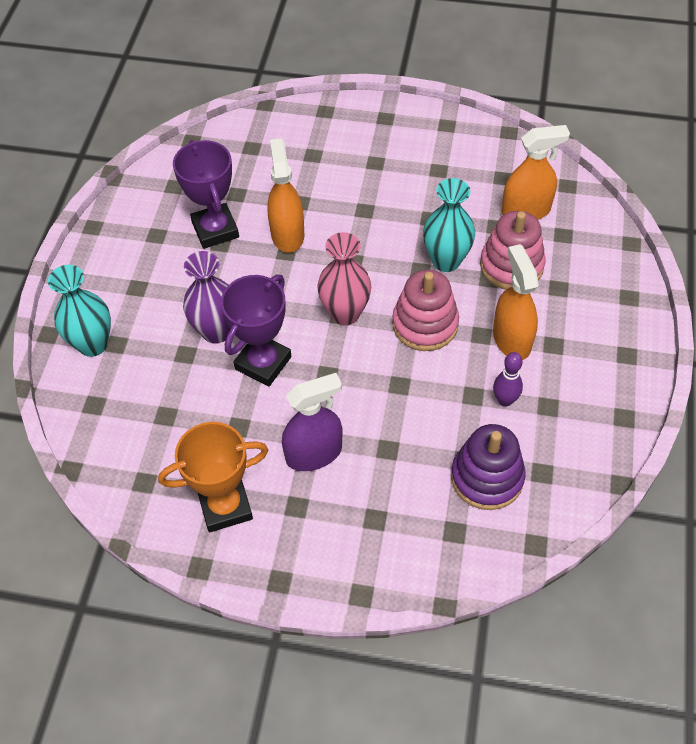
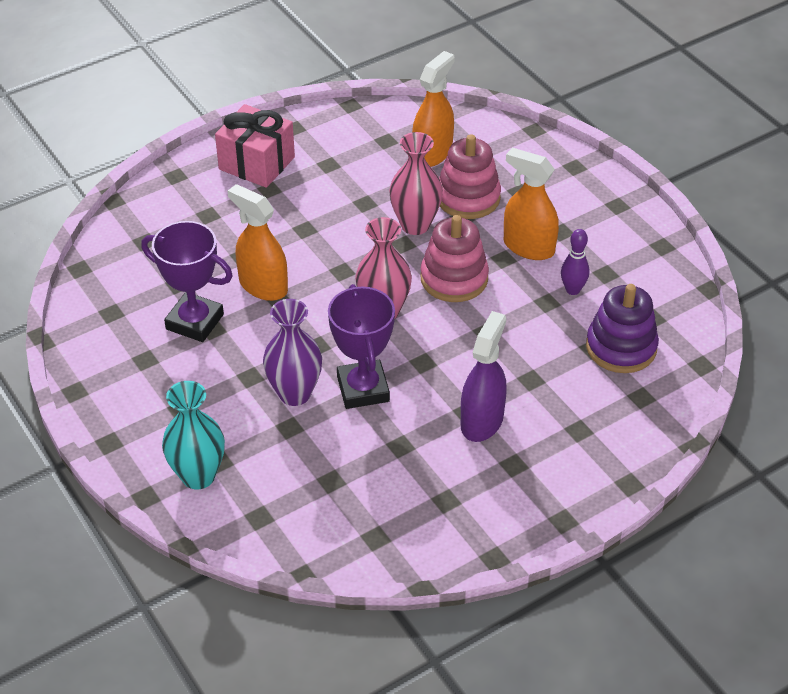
camera: 45 degrees left, 10 degrees down
orange trophy [158,422,269,532] -> none
turquoise vase [423,178,475,272] -> pink vase [389,132,443,235]
none -> pink gift [215,104,295,188]

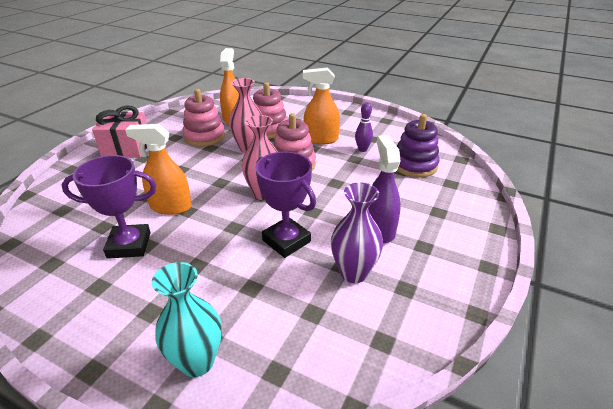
camera: 30 degrees left, 10 degrees down
purple vase [263,299,322,406] -> purple vase moved to [331,182,383,283]
none -> pink stacking toy [183,89,225,147]

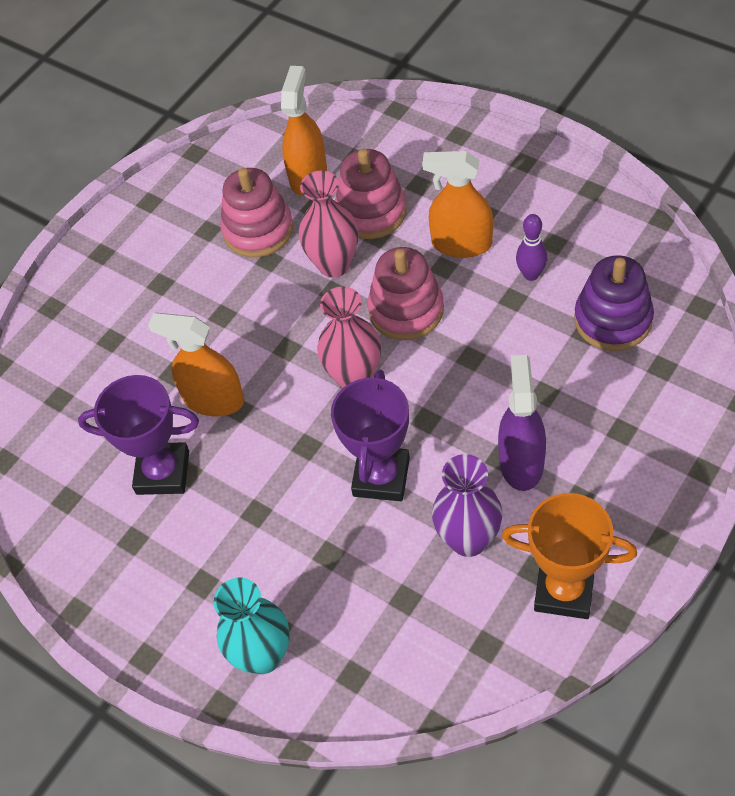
camera: 15 degrees right, 20 degrees up
pink gift [92,105,147,158] -> none
purple trophy [255,152,316,258] -> purple trophy turned 45 degrees clockwise [331,370,410,501]
none -> orange trophy [502,493,637,619]

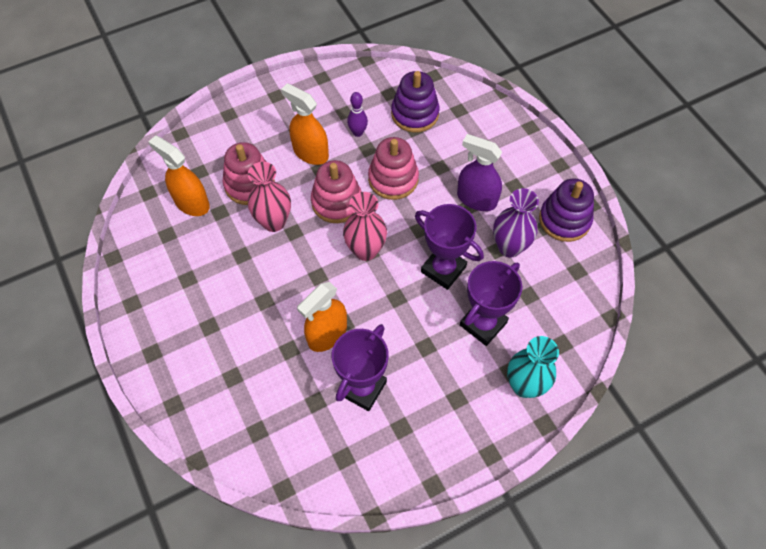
camera: 70 degrees left, 5 degrees up
pink stacking toy [220,168,293,257] -> pink stacking toy moved to [368,137,419,200]
orange spray bottle [422,151,493,258] -> orange spray bottle turned 90 degrees clockwise [281,83,329,165]
orange trophy [502,493,637,619] -> purple stacking toy [539,178,594,242]
none -> purple trophy [460,261,522,346]

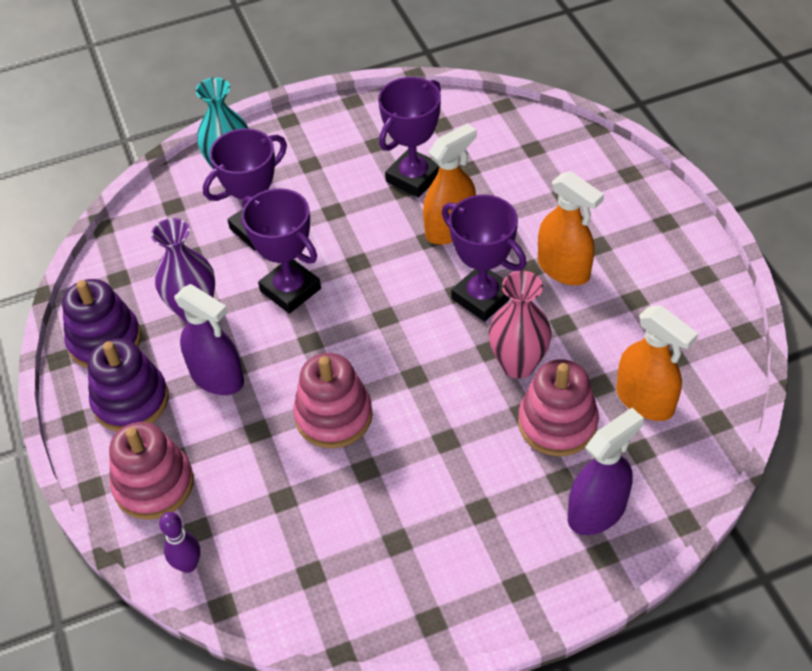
camera: 170 degrees left, 10 degrees down
orange spray bottle [281,83,329,165] -> orange spray bottle moved to [538,171,604,285]
pink stacking toy [311,160,362,223] -> pink stacking toy moved to [109,422,194,520]
pink vase [343,192,387,261] -> none
purple bowling pin [347,92,368,137] -> purple bowling pin moved to [159,512,200,573]
purple stacking toy [391,71,439,133] -> purple stacking toy moved to [87,338,169,432]
none -> purple trophy [442,195,526,321]
none -> purple spray bottle [568,408,644,535]

